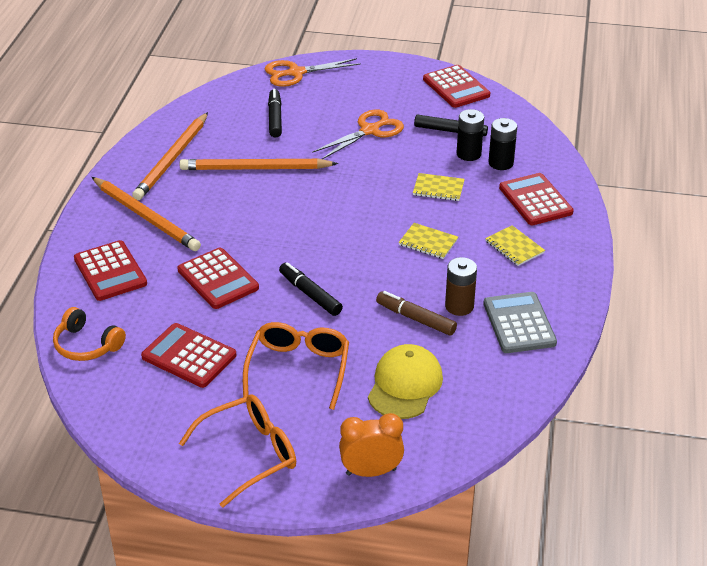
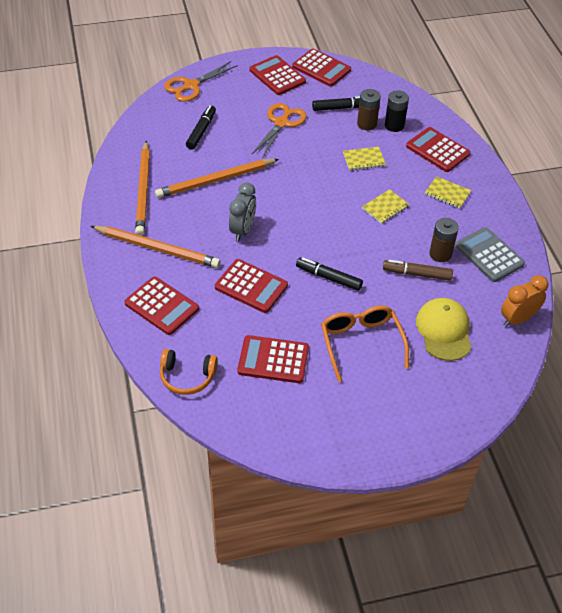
camera: 25 degrees left, 10 degrees up
orange glasses [179,394,296,508] -> none
black marker [268,89,282,138] -> black marker turned 45 degrees clockwise [186,105,216,150]
orange clock [339,413,404,477] -> orange clock moved to [501,275,548,327]
yellow notebook [399,223,458,259] -> yellow notebook turned 45 degrees counterclockwise [362,189,410,224]
black battery [457,109,484,161] -> brown battery [357,89,381,130]
none -> grey clock [229,182,256,241]
none -> red calculator [249,55,306,95]

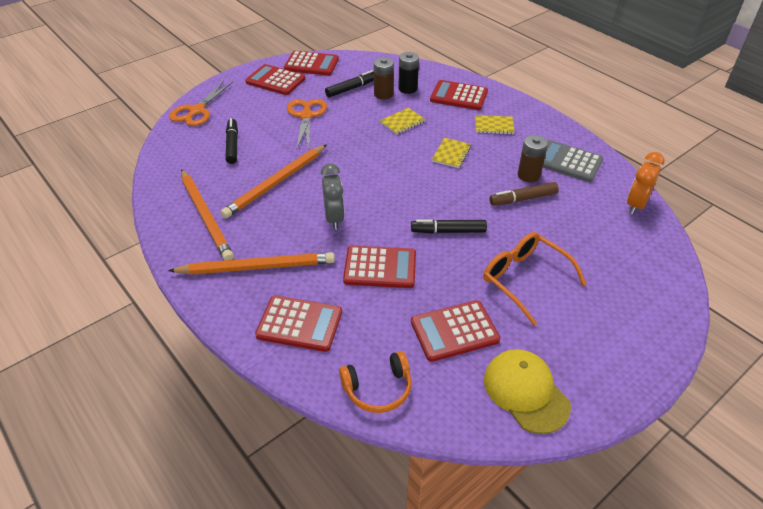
camera: 25 degrees left, 5 degrees down
yellow cap [416,298,472,361] -> yellow cap moved to [484,349,571,434]

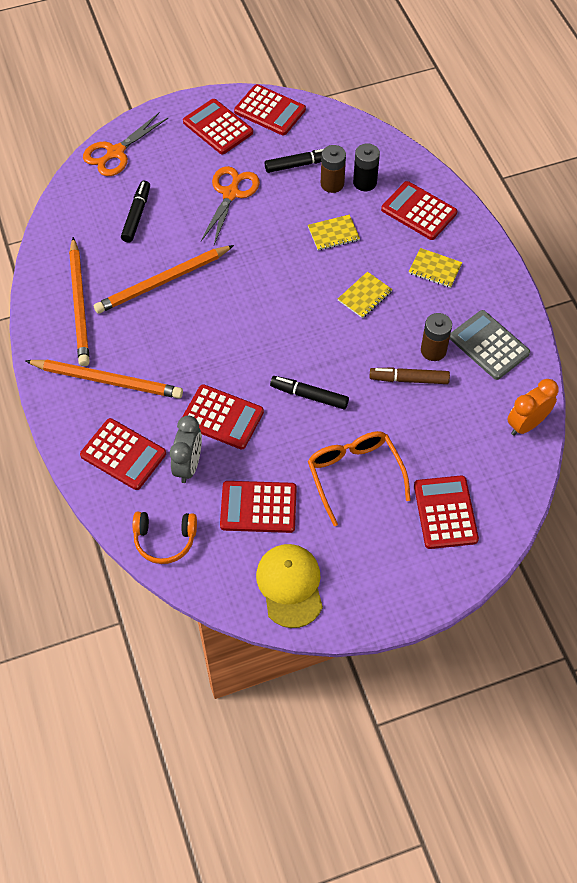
camera: 20 degrees right, 15 degrees up
grey clock [321,163,345,230] -> grey clock moved to [170,415,202,483]
none -> red calculator [414,475,479,549]

